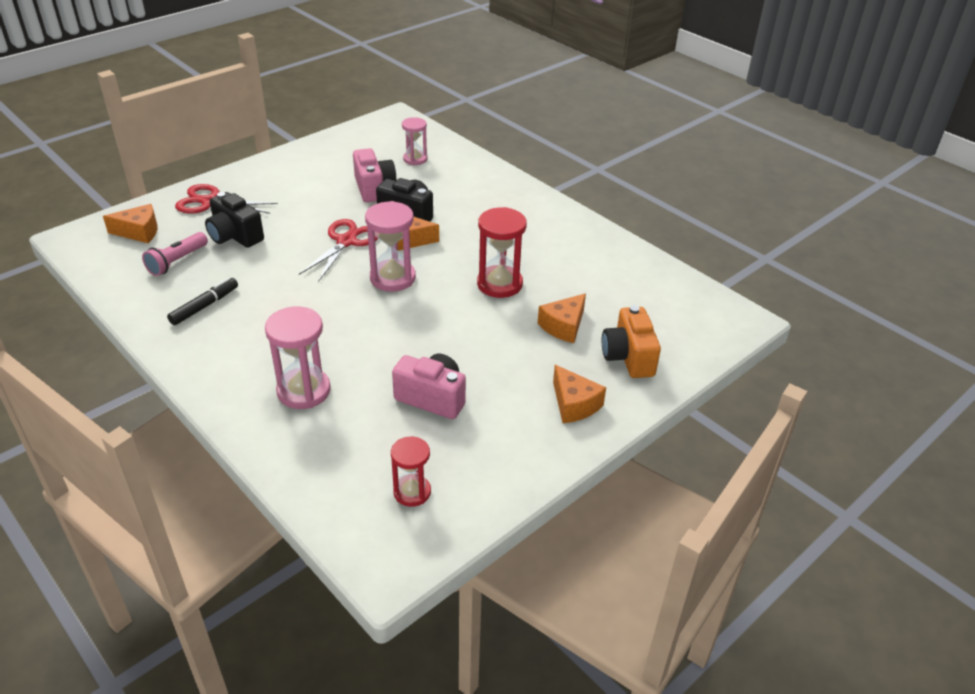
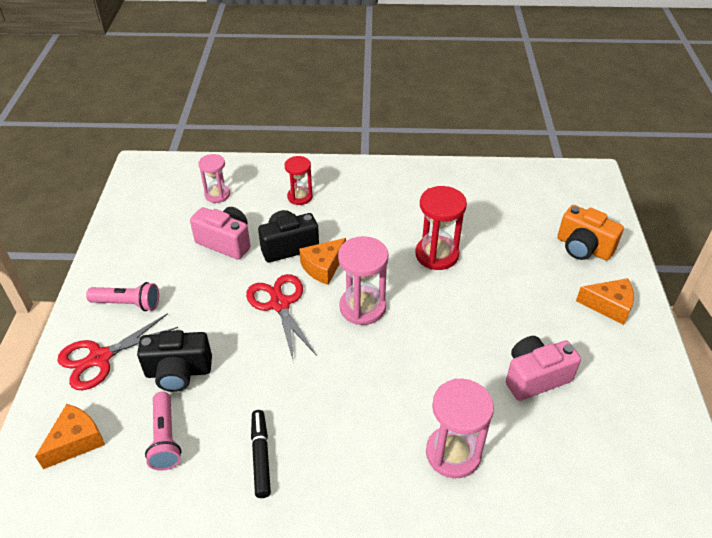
camera: 45 degrees left, 5 degrees up
red hourglass [391,437,431,507] -> red hourglass moved to [285,156,313,205]
orange cheese [538,293,586,343] -> none
none -> pink flashlight [86,282,159,311]

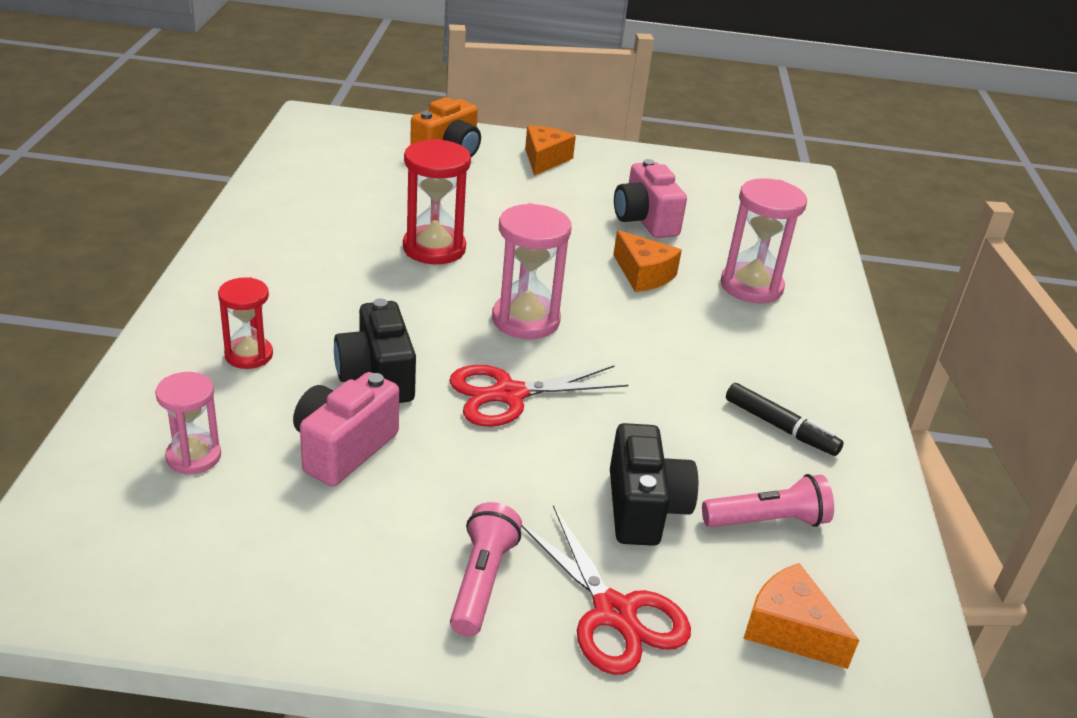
camera: 90 degrees left, 10 degrees down
black marker [251,410,271,498] -> black marker turned 135 degrees counterclockwise [726,383,844,456]
orange cheese [299,238,346,285] -> orange cheese moved to [613,230,682,292]

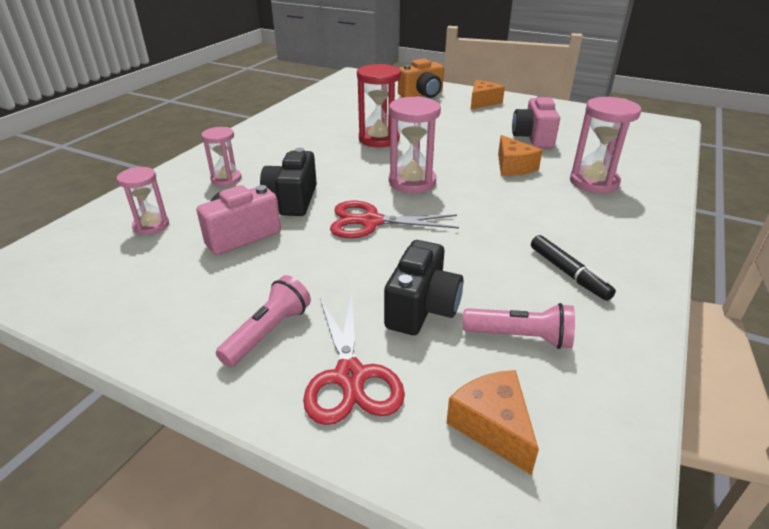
camera: 25 degrees right, 0 degrees up
red hourglass [218,277,273,369] -> pink hourglass [201,127,241,186]

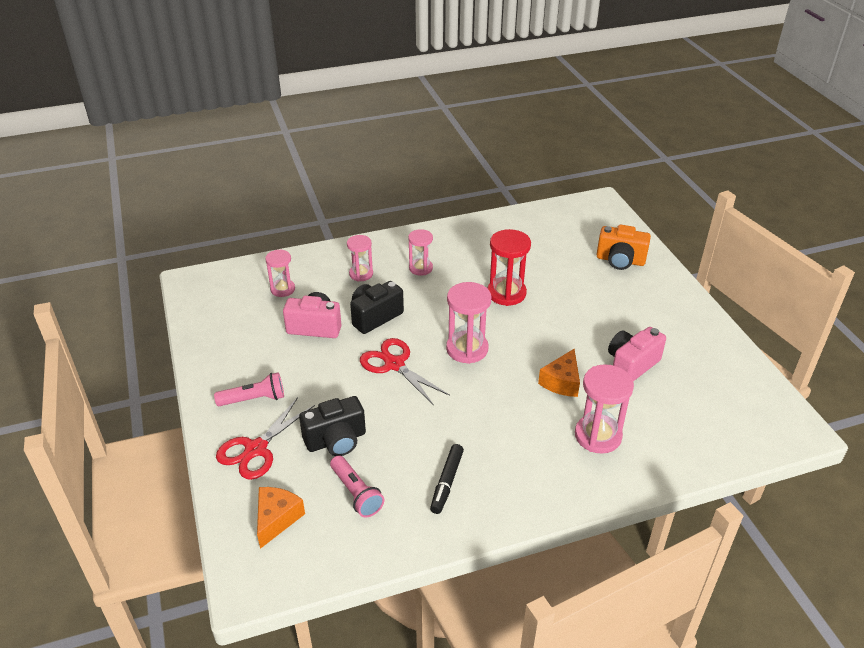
camera: 45 degrees right, 5 degrees up
orange cheese [471,80,505,109] -> none
none -> pink hourglass [408,229,433,276]

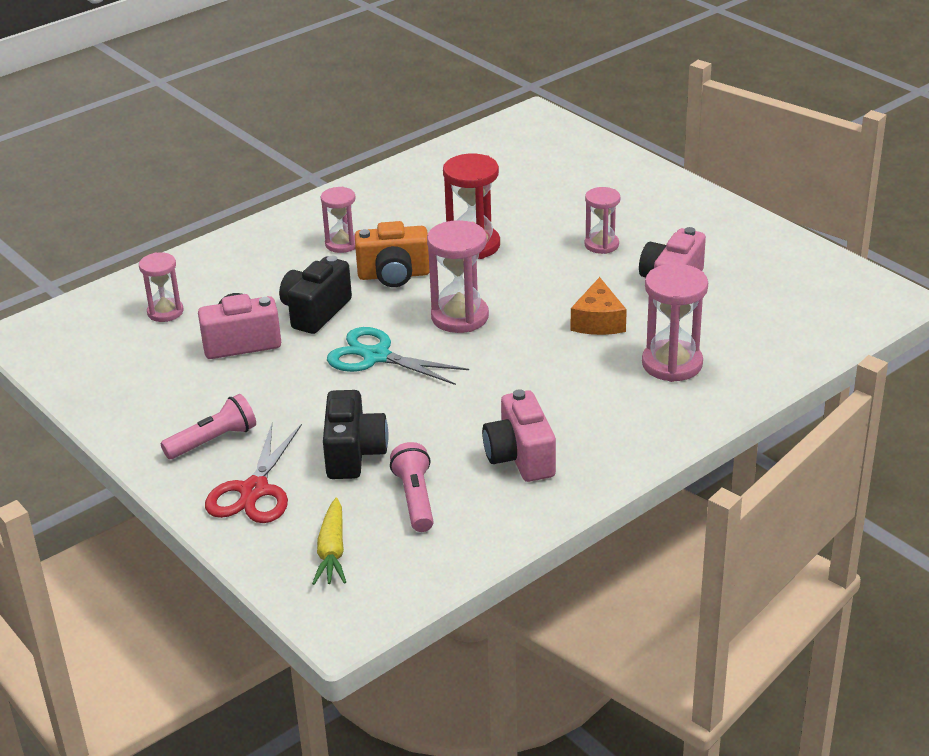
camera: 20 degrees left, 5 degrees down
orange cheese [257,487,305,549] -> yellow carrot [312,498,346,585]
black camera [299,396,366,456] -> black camera turned 45 degrees counterclockwise [323,390,388,479]
pink flashlight [330,455,384,518] -> pink flashlight turned 135 degrees counterclockwise [390,442,434,532]
pink hourglass [347,235,373,281] -> pink hourglass moved to [585,187,620,254]
red scissors [360,338,450,406] -> turquoise scissors [327,327,469,385]
black marker [430,444,464,514] -> pink camera [482,389,556,482]
orange camera [596,225,651,270] -> orange camera moved to [355,221,430,287]

